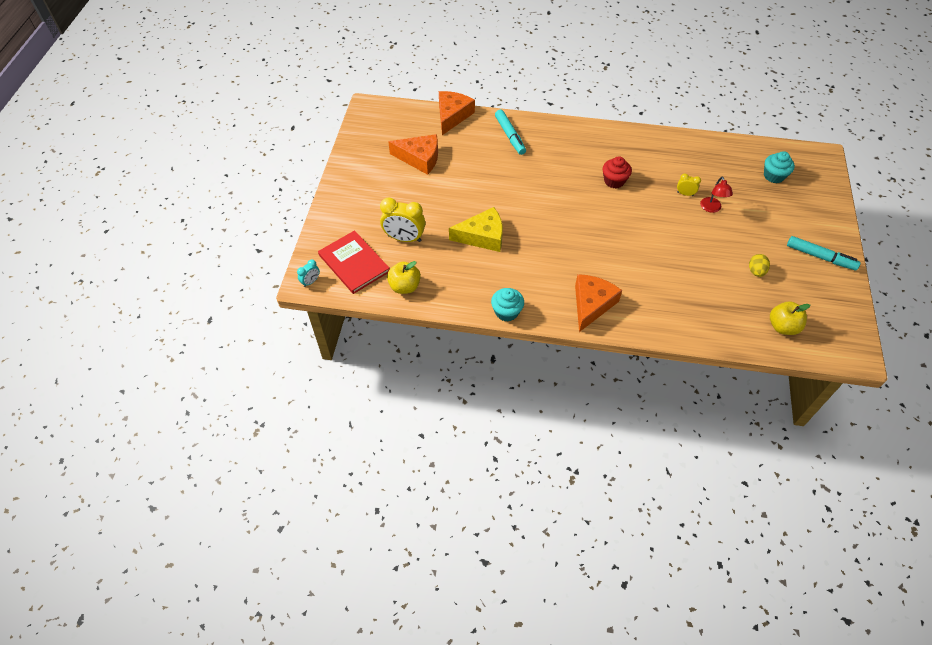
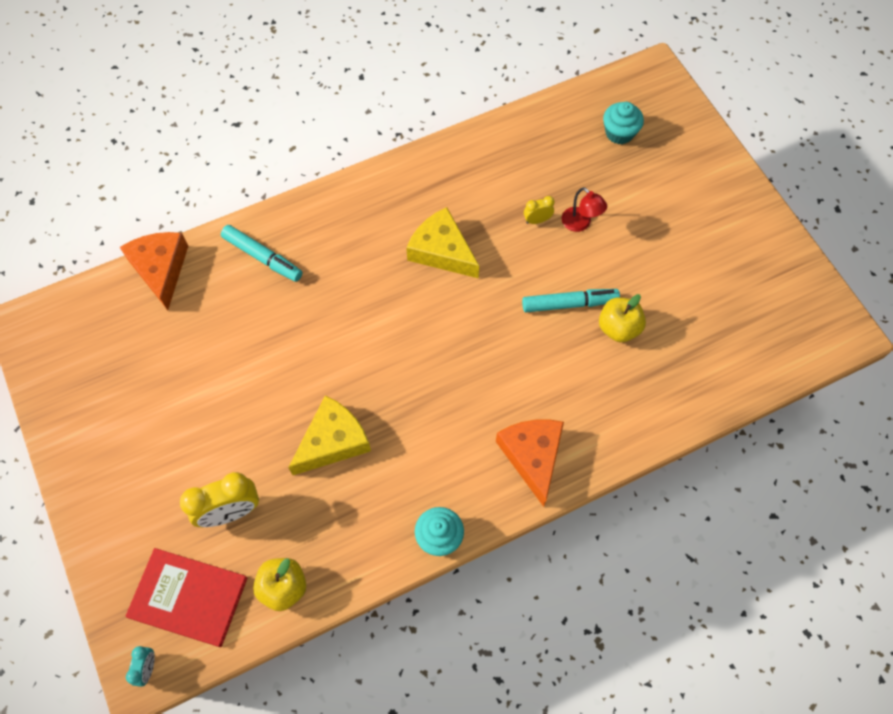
camera: 35 degrees left, 10 degrees up
orange cheese [388,134,438,175] -> none
red cupcake [603,157,632,188] -> yellow cheese [406,207,479,278]
yellow egg [749,254,770,277] -> none
yellow apple [770,301,810,335] -> yellow apple moved to [599,294,646,342]
turquoise marker [787,236,861,270] -> turquoise marker moved to [522,289,620,312]

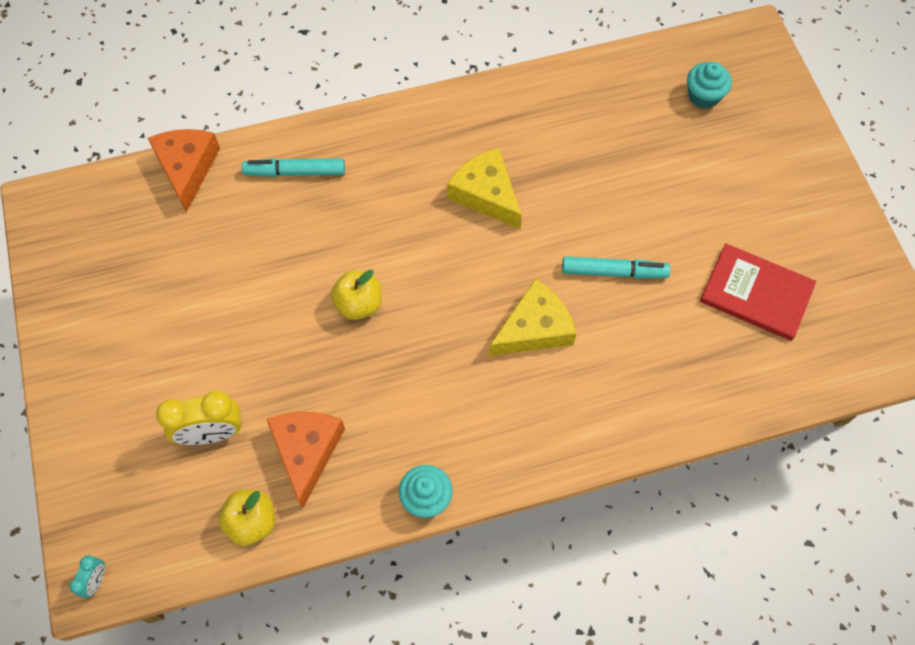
camera: 10 degrees right, 0 degrees up
red book [126,548,247,647] -> red book moved to [700,243,816,341]
turquoise marker [221,225,302,282] -> turquoise marker turned 135 degrees clockwise [242,158,345,177]
yellow cheese [288,395,371,475] -> yellow cheese moved to [489,279,577,356]
orange cheese [496,420,564,507] -> orange cheese moved to [266,412,345,508]
yellow clock [524,196,555,224] -> none
red lamp [562,187,607,232] -> none
yellow apple [599,294,646,342] -> yellow apple moved to [331,270,382,320]

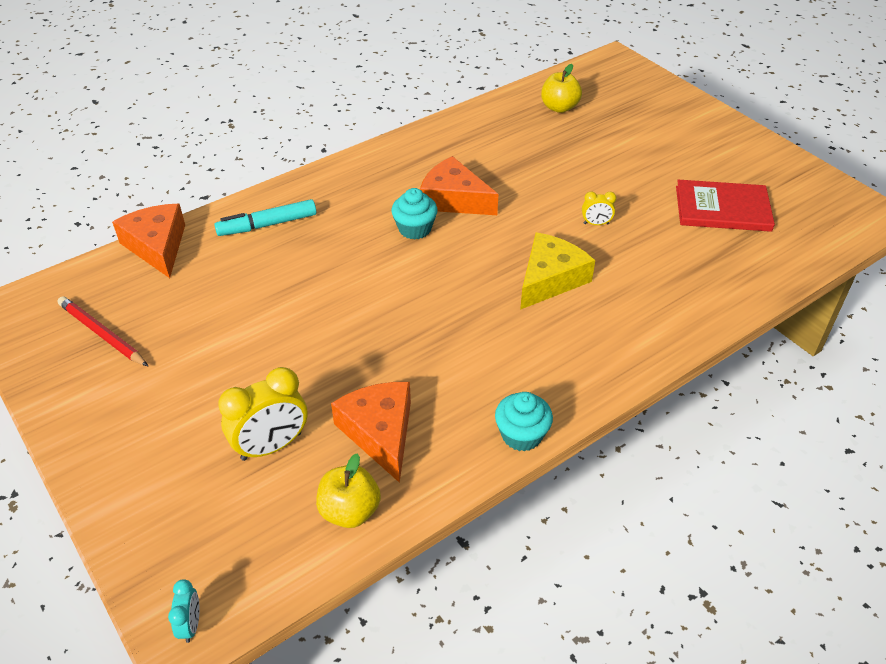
camera: 20 degrees left, 20 degrees down
yellow apple [331,270,382,320] -> yellow apple moved to [541,64,582,113]
yellow cheese [447,148,522,229] -> orange cheese [420,156,499,215]
turquoise marker [562,256,670,279] -> yellow clock [582,191,616,225]
turquoise cupcake [687,62,732,109] -> turquoise cupcake moved to [391,188,437,240]
none -> red pencil [58,296,148,366]

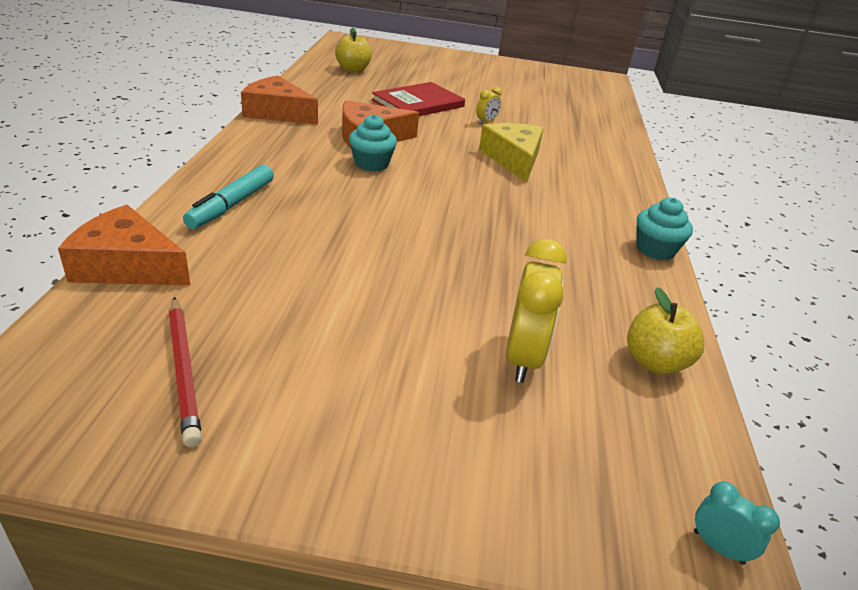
camera: 50 degrees left, 10 degrees down
red pencil [58,296,148,366] -> red pencil turned 105 degrees counterclockwise [169,297,202,447]
orange cheese [331,382,411,483] -> orange cheese moved to [241,75,318,125]
red book [676,180,775,232] -> red book moved to [371,82,465,116]

